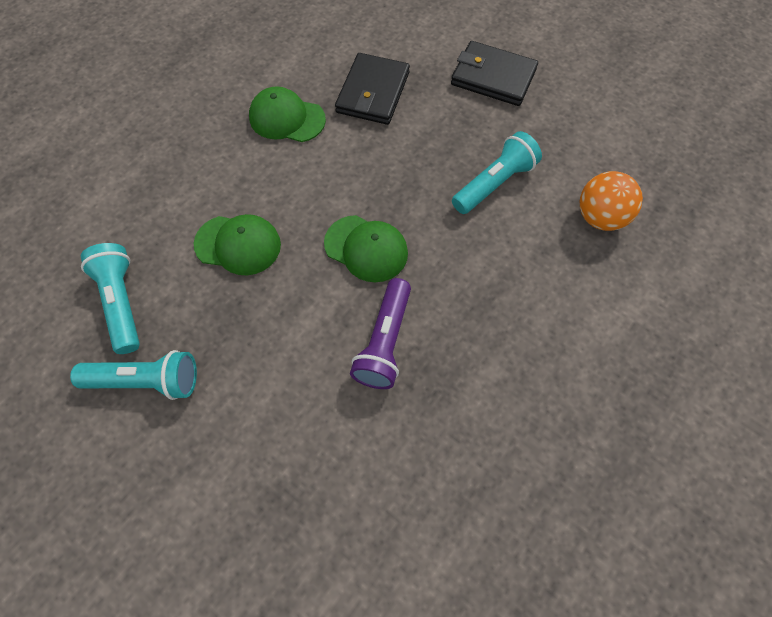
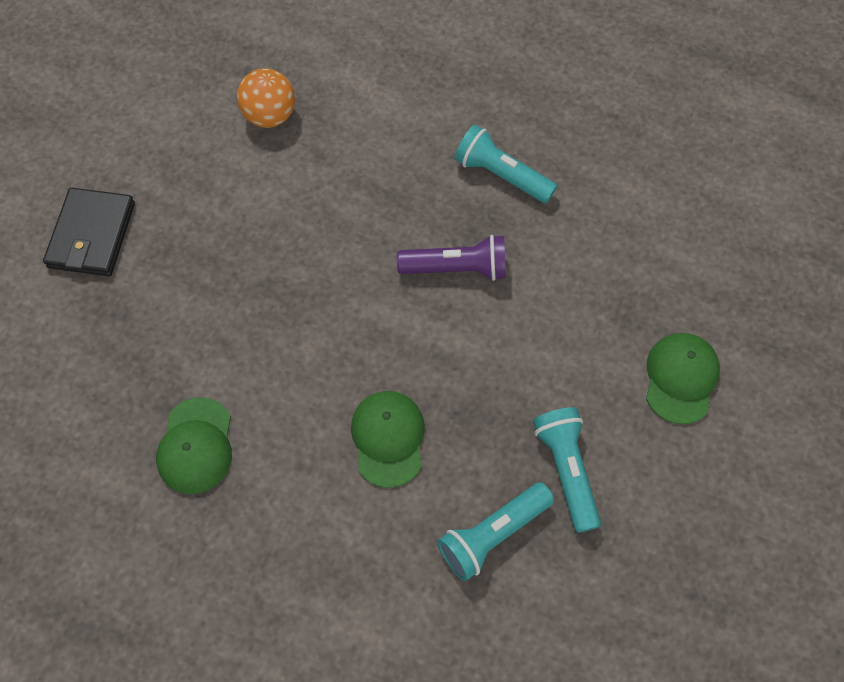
camera: 105 degrees left, 0 degrees up
green cap [324,215,408,282] -> green cap moved to [646,333,720,425]
black wallet [335,53,410,125] -> none
turquoise flashlight [452,131,542,214] -> turquoise flashlight moved to [455,125,557,203]

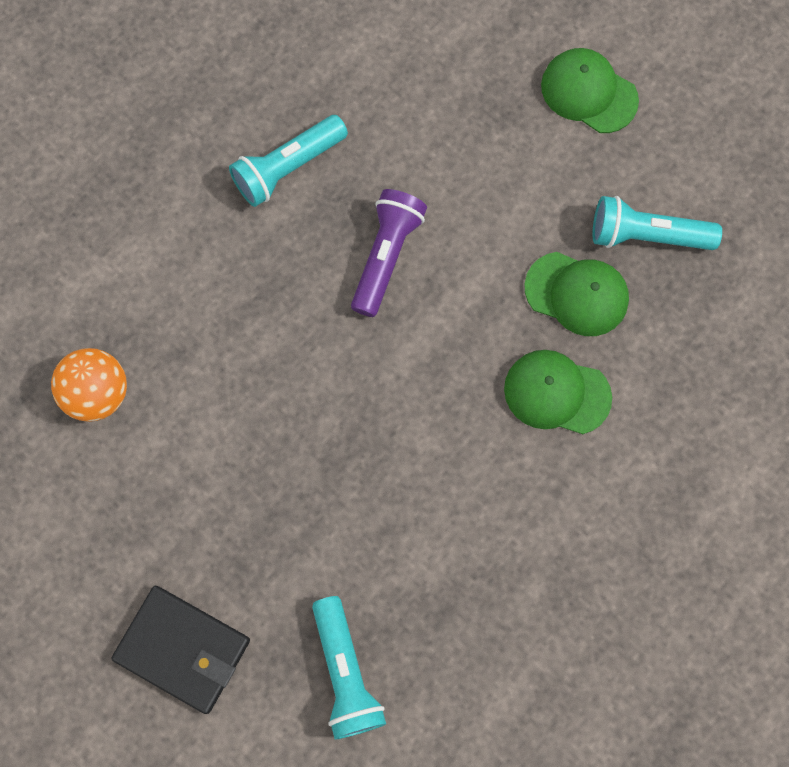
camera: 70 degrees left, 10 degrees up
green cap [156,397,232,494] -> green cap moved to [524,252,629,336]
turquoise flashlight [437,482,554,581] -> turquoise flashlight moved to [312,596,386,739]

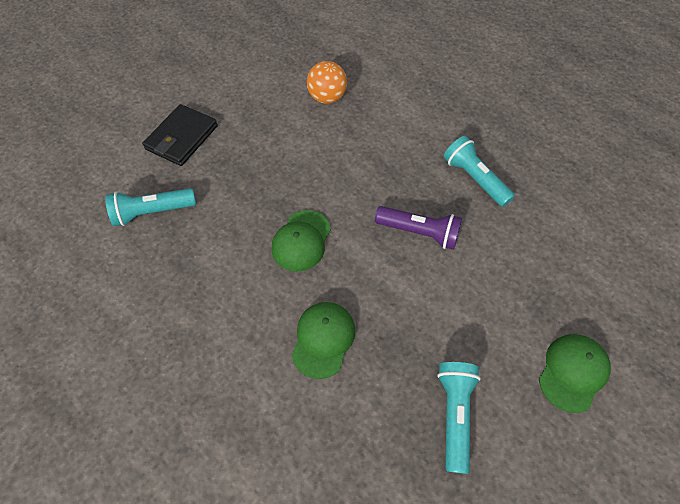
camera: 90 degrees right, 15 degrees down
green cap [524,252,629,336] -> green cap moved to [272,210,331,272]

